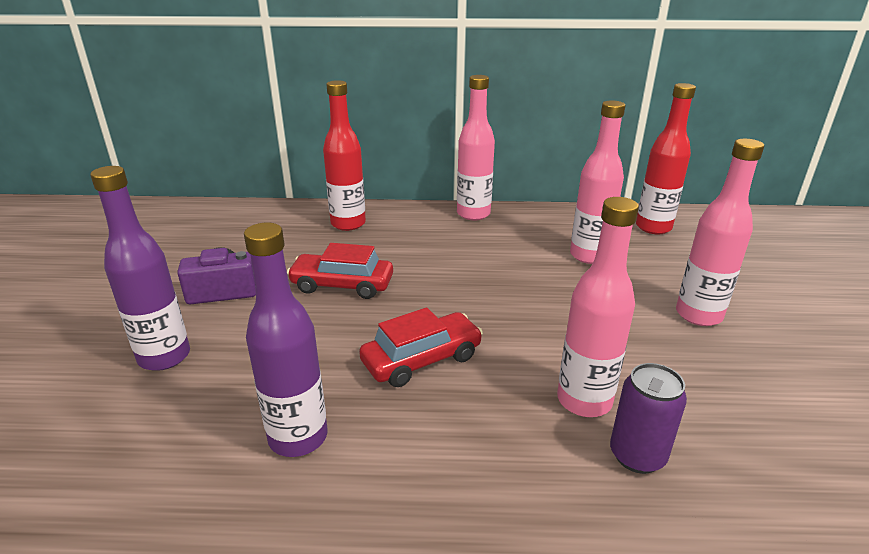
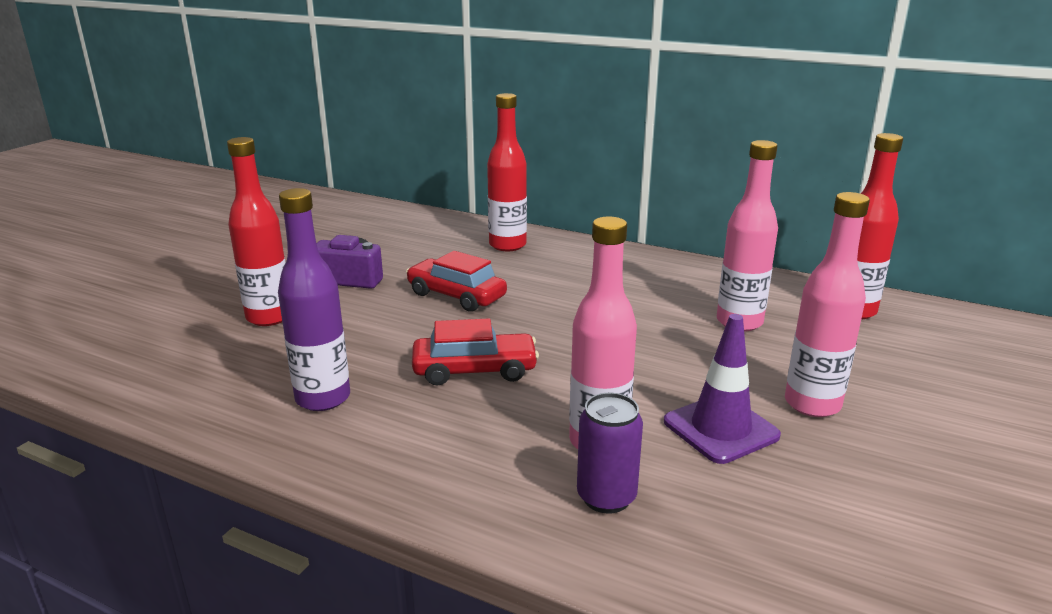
camera: 25 degrees right, 5 degrees down
purple bottle [90,166,190,371] -> red bottle [227,137,286,326]
pink bottle [457,75,495,220] -> none
none -> purple traffic cone [664,314,781,464]

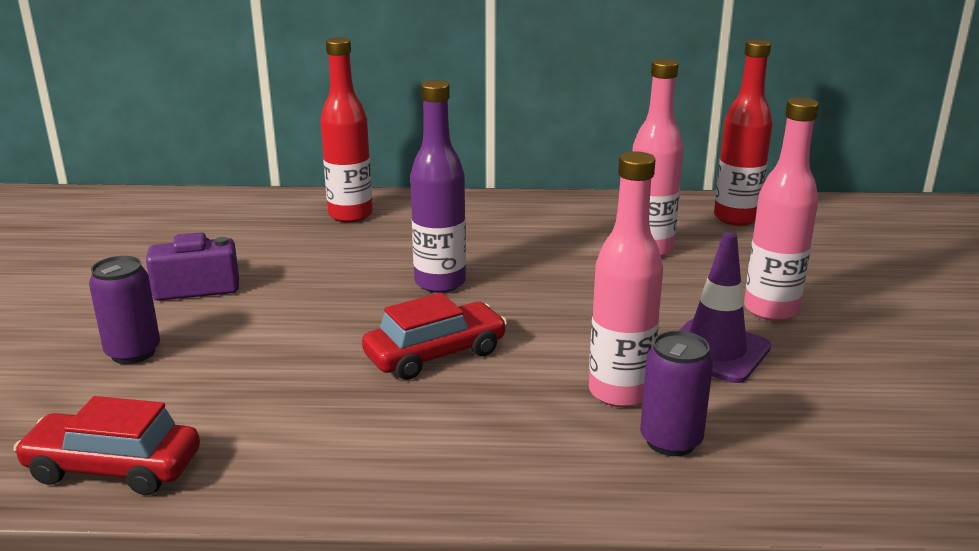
camera: 25 degrees left, 0 degrees up
red bottle [227,137,286,326] -> purple can [89,256,160,364]
purple bottle [278,188,350,411] -> purple bottle moved to [410,80,466,293]
red car [406,251,507,312] -> red car moved to [13,396,200,495]

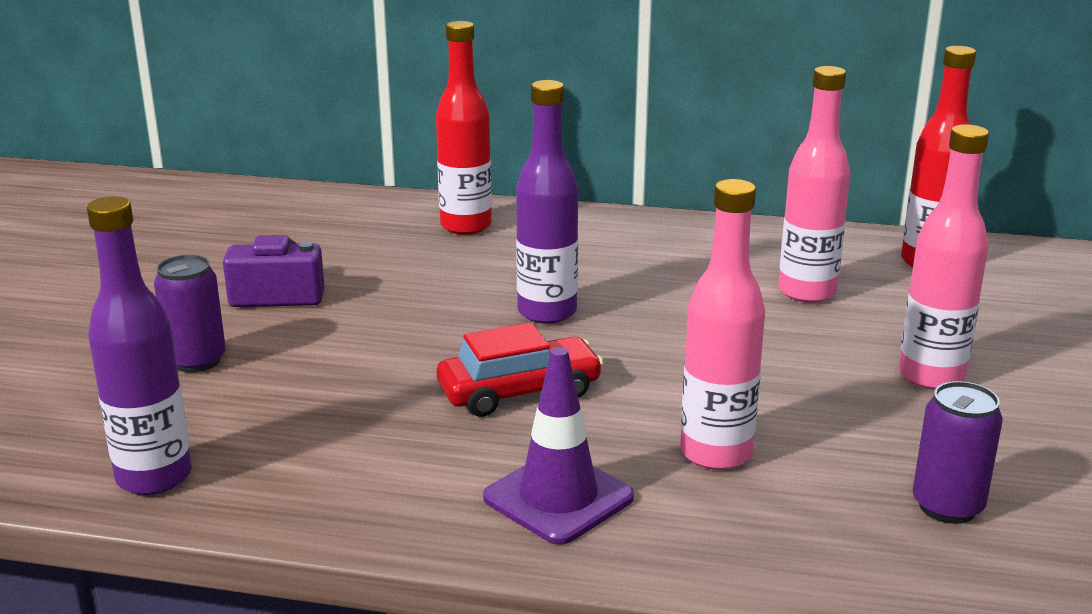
camera: 10 degrees right, 0 degrees up
red car [13,396,200,495] -> purple bottle [87,196,192,495]
purple can [640,331,713,456] -> purple can moved to [913,381,1003,524]
purple traffic cone [679,232,771,383] -> purple traffic cone moved to [483,347,634,545]

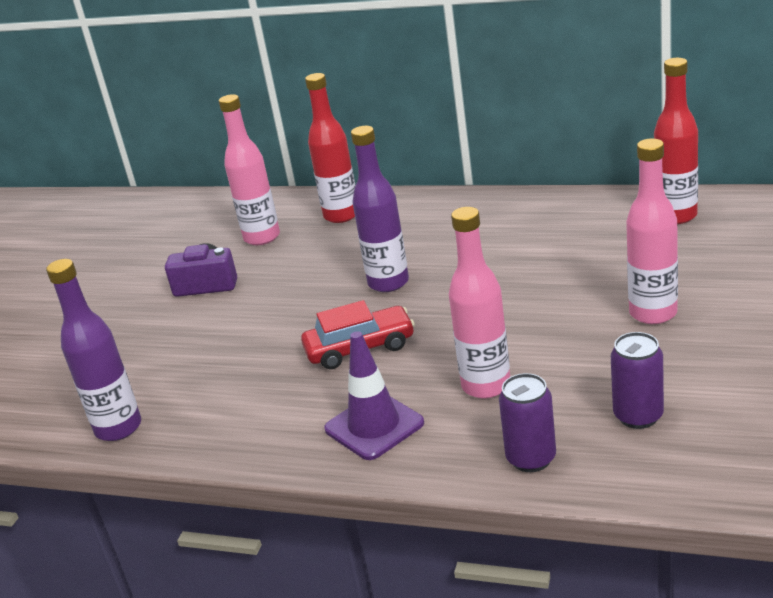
camera: 10 degrees right, 5 degrees up
purple can [154,255,226,373] -> purple can moved to [499,373,556,472]
pink bottle [778,66,850,303] -> pink bottle moved to [219,94,280,245]

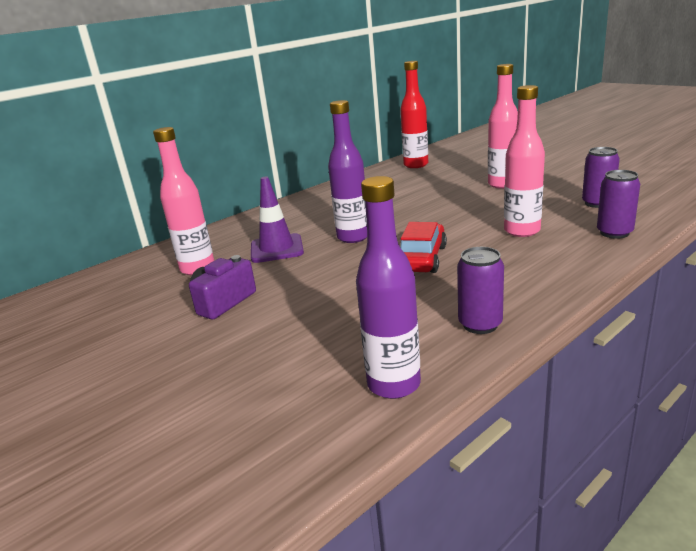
camera: 60 degrees left, 5 degrees down
red bottle [305,73,355,223] -> none
purple traffic cone [324,331,424,460] -> purple traffic cone moved to [251,177,304,263]
none -> purple can [457,247,504,334]

